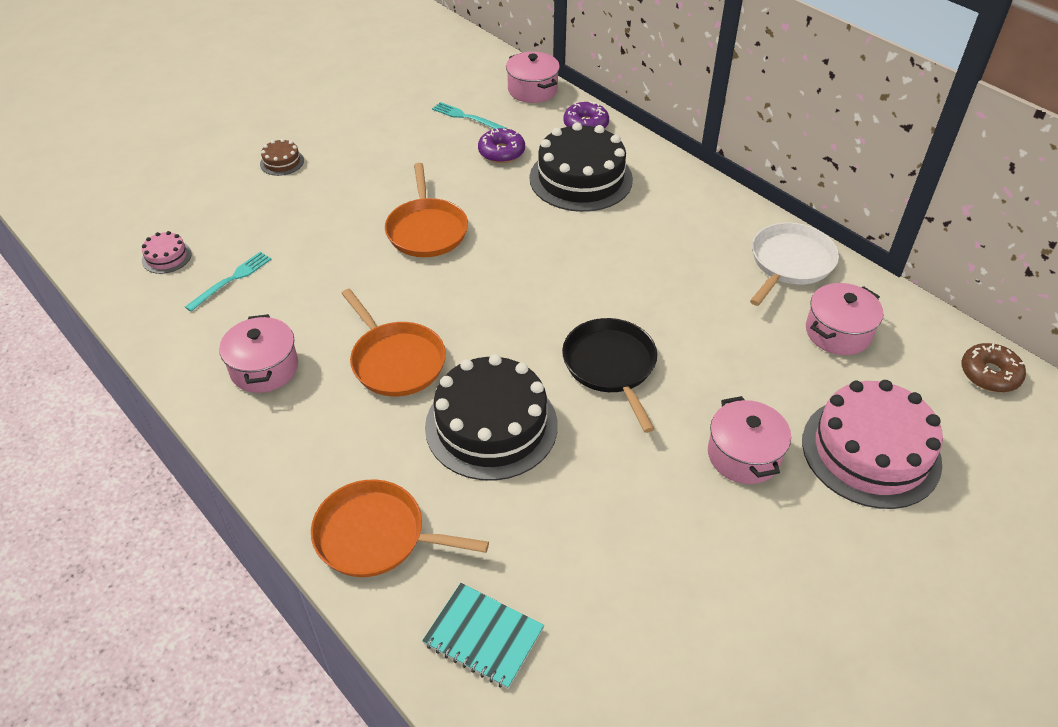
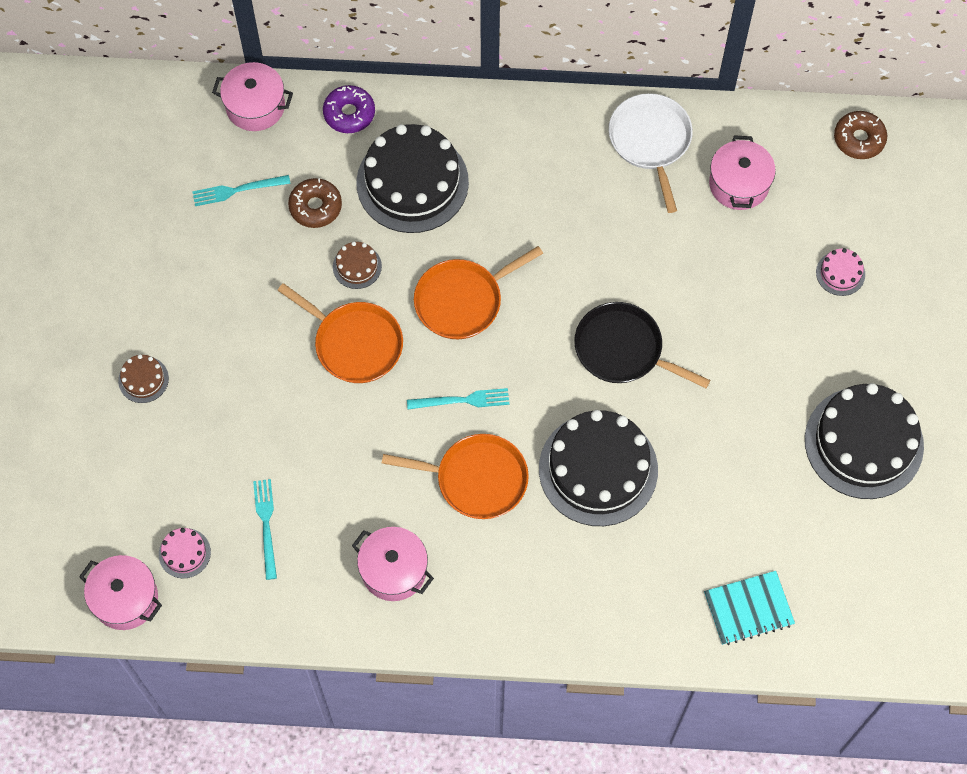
camera: 45 degrees left, 20 degrees up
orange pan [311,480,489,577] -> orange pan moved to [414,246,543,339]
purple donut [478,128,525,163] -> brown donut [288,178,342,228]
pink pot [708,396,791,484] -> pink pot moved to [79,555,162,630]
pink cake [802,380,943,509] -> pink cake [816,248,865,296], size x0.43
none -> brown cake [333,241,382,289]
none -> turquoise fork [407,388,509,409]
none -> black cake [805,383,924,499]

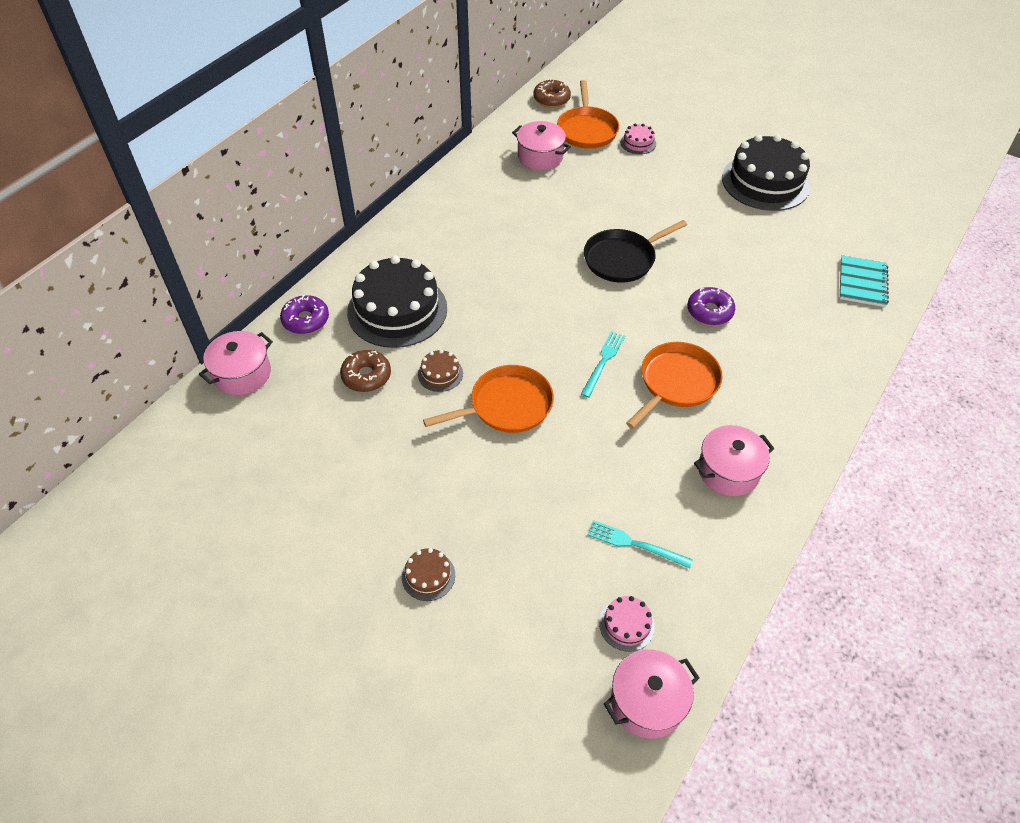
camera: 60 degrees left, 15 degrees down
turquoise fork [192,175,290,206] -> none
orange pan [414,246,543,339] -> orange pan moved to [557,80,619,149]
black cake [539,410,658,526] -> purple donut [687,287,735,325]
white pan [609,93,693,213] -> none

